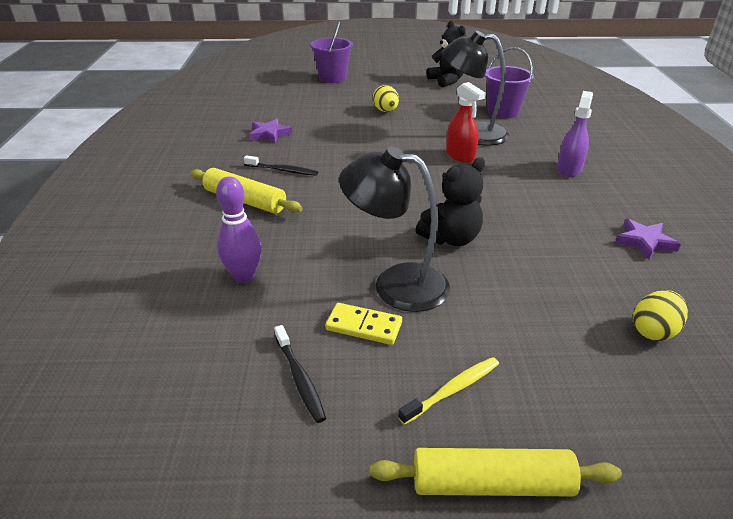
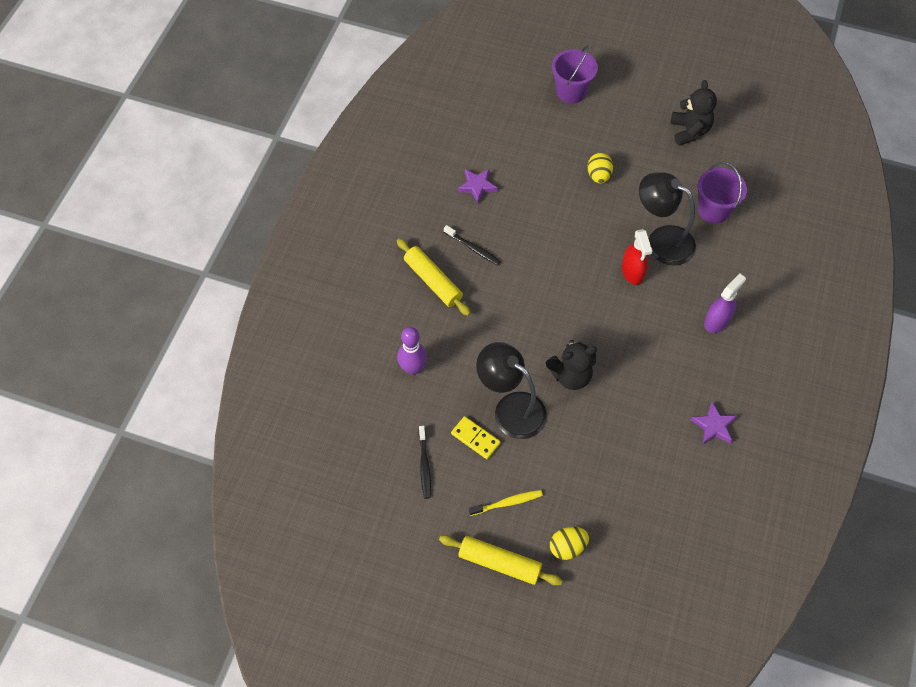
camera: 20 degrees right, 25 degrees up
yellow egg [633,290,688,341] -> yellow egg moved to [550,527,589,560]

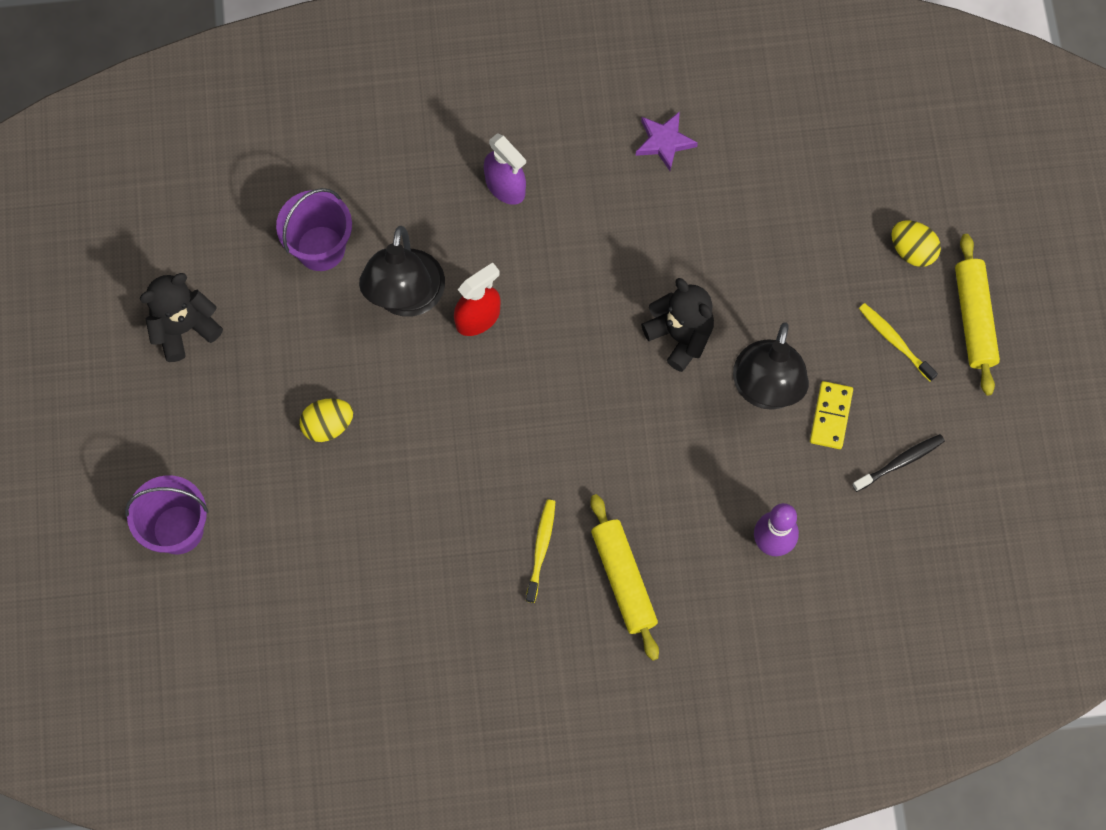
camera: 115 degrees left, 10 degrees up
yellow rolling pin [397,238,471,316] -> yellow rolling pin turned 45 degrees counterclockwise [590,494,659,661]
black toothbrush [444,225,501,265] -> yellow toothbrush [526,499,555,603]
purple star [457,169,498,203] -> none
purple spray bottle [704,273,746,333] -> purple spray bottle turned 150 degrees counterclockwise [484,133,526,205]

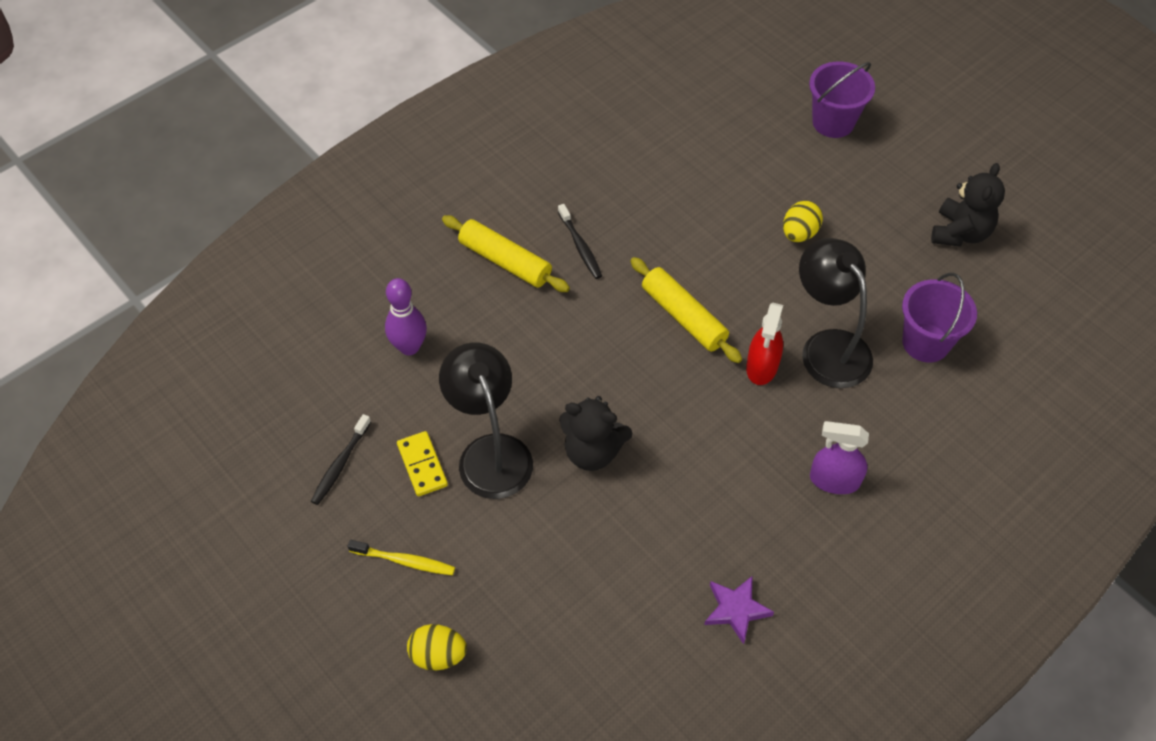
camera: 145 degrees right, 15 degrees down
yellow toothbrush [526,499,555,603] -> black toothbrush [558,204,602,279]
yellow rolling pin [955,234,1000,395] -> yellow rolling pin moved to [630,257,742,363]

